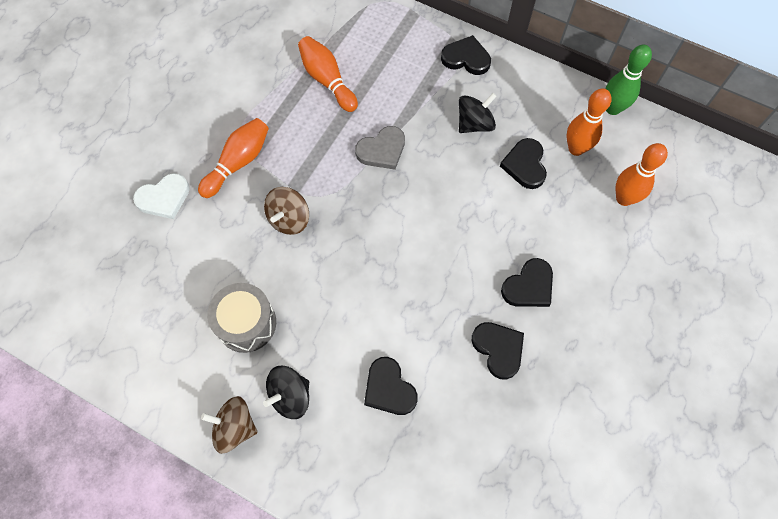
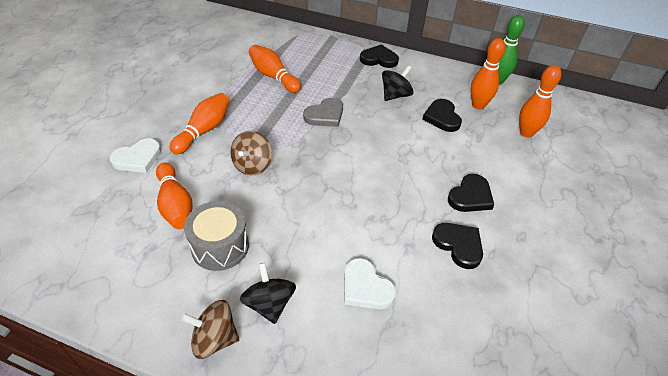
camera: 10 degrees left, 20 degrees down
black spinning top [263,366,309,419] -> black spinning top turned 120 degrees clockwise [240,263,296,324]
black heart [364,357,418,415] -> white heart [344,258,396,309]
none -> orange bowling pin [156,163,193,229]

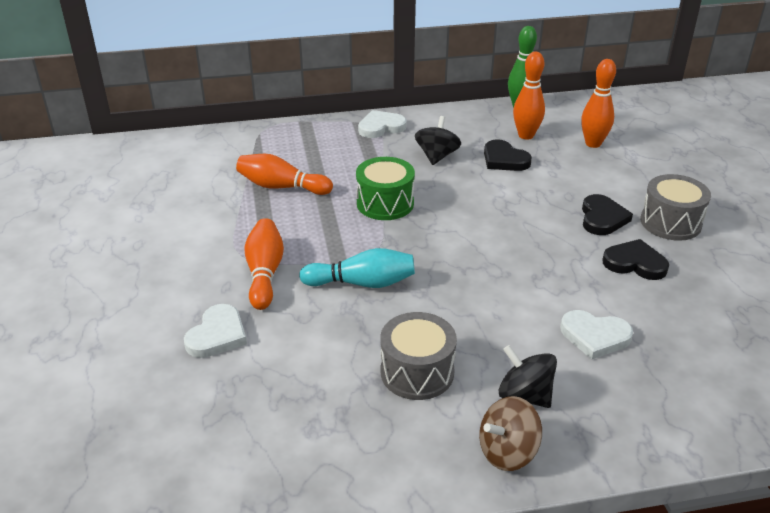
camera: 30 degrees left, 10 degrees down
orange bowling pin [156,163,193,229] -> none
brown spinning top [230,131,272,175] -> turquoise bowling pin [299,248,415,288]
grey heart [303,98,343,127] -> green drum [356,157,415,220]
black heart [360,44,399,68] -> white heart [358,110,407,138]
none -> grey drum [640,174,711,241]

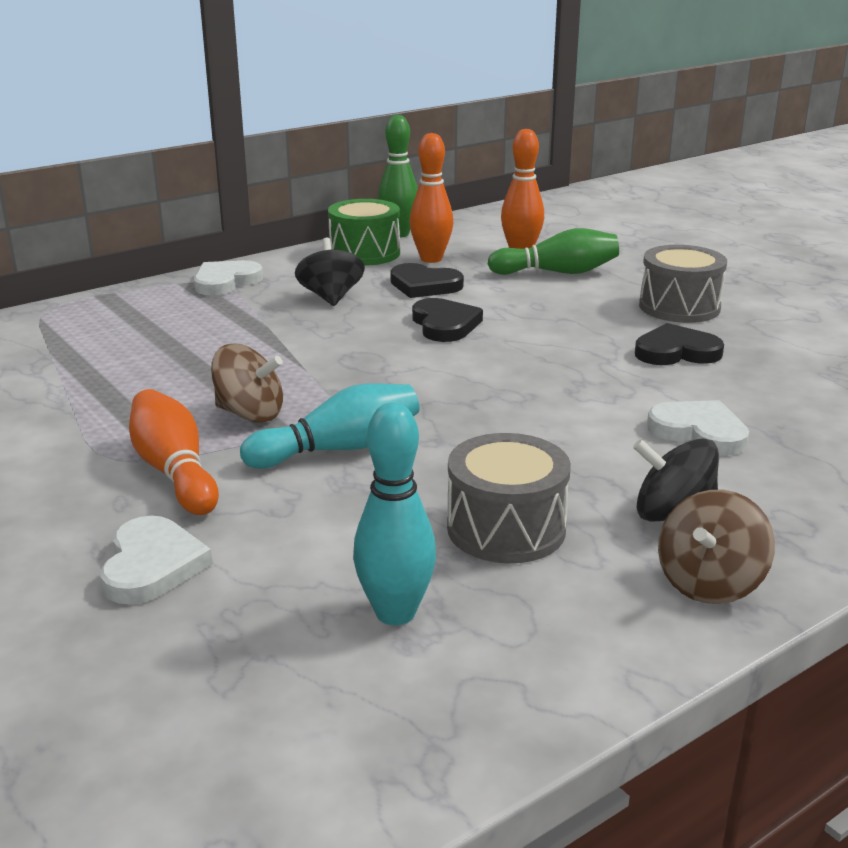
camera: 25 degrees left, 10 degrees down
orange bowling pin [236,154,333,195] -> none
green drum [356,157,415,220] -> green drum moved to [328,199,400,266]
white heart [560,310,633,359] -> white heart turned 135 degrees counterclockwise [647,400,749,456]
black heart [582,194,633,235] -> black heart moved to [412,298,483,342]
none -> brown spinning top [211,344,283,423]
none -> turquoise bowling pin [353,403,436,625]
none -> green bowling pin [488,228,619,275]

